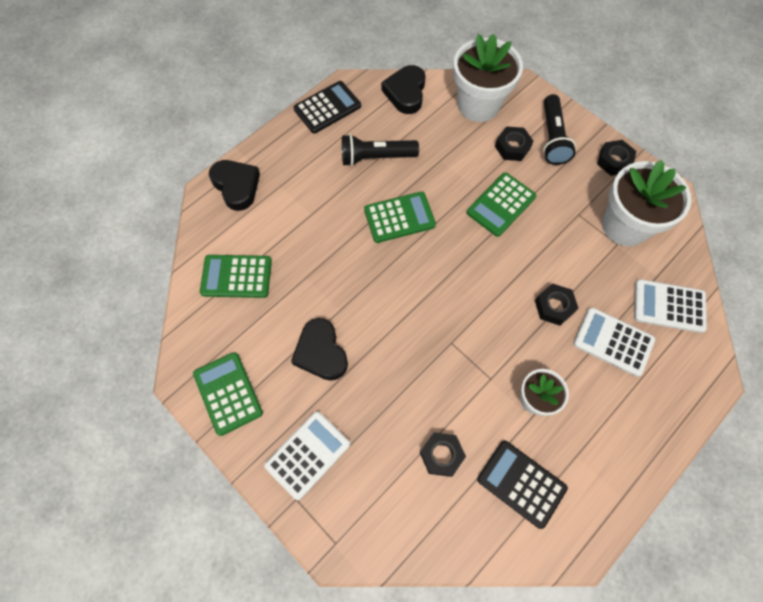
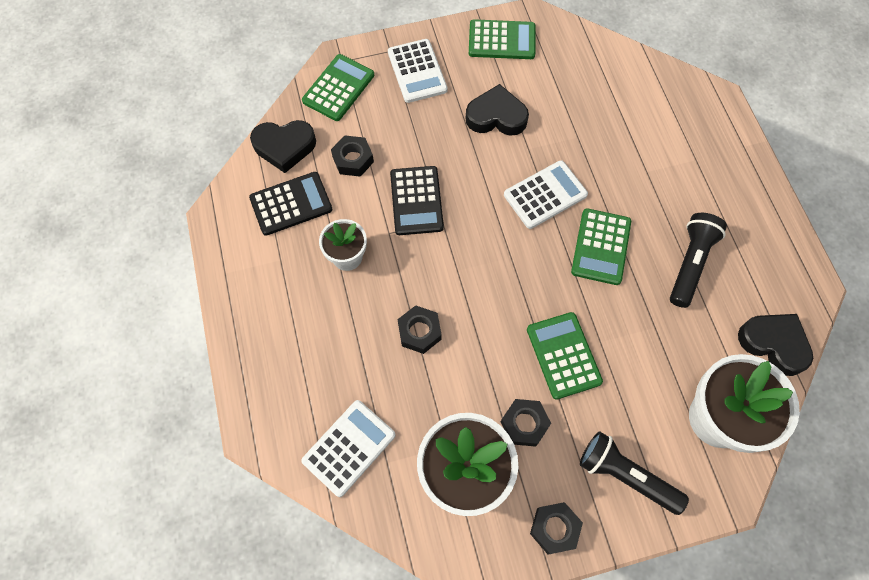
camera: 120 degrees right, 0 degrees up
green calculator [200,255,272,298] -> green calculator moved to [302,54,374,121]
black heart [209,160,260,211] -> black heart moved to [250,120,316,173]
black calculator [293,81,361,133] -> black calculator moved to [390,166,444,235]
black nut [495,126,533,161] -> black nut moved to [501,399,551,447]
white calculator [573,307,655,377] -> white calculator moved to [504,160,588,229]

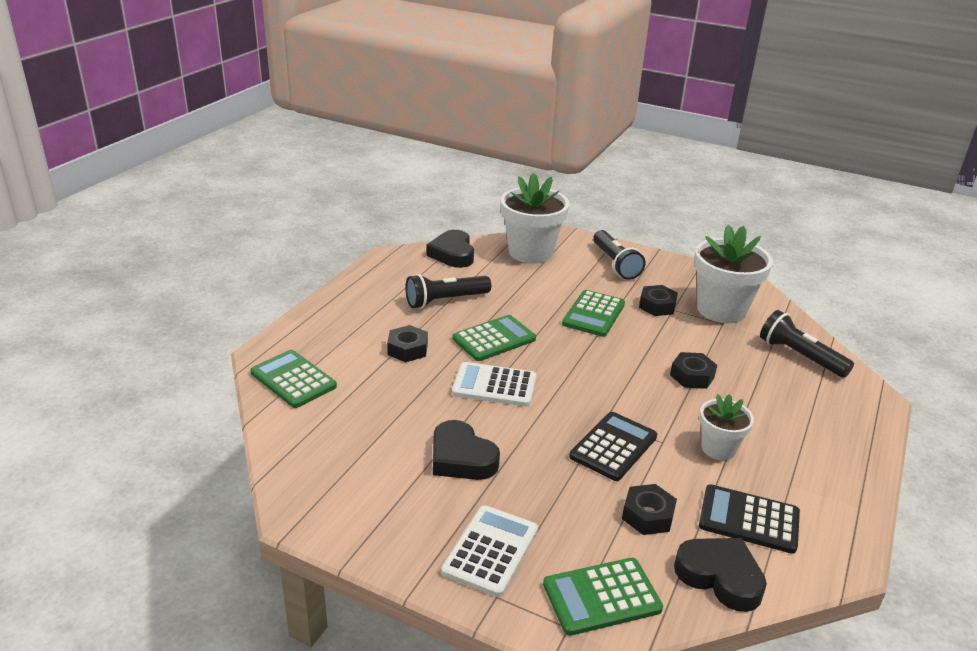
camera: 140 degrees left, 35 degrees down
white calculator [301,400,396,497] -> black flashlight [760,310,854,378]
green calculator [469,19,535,59] -> green calculator moved to [250,350,337,408]
black nut [530,502,583,554] -> black nut moved to [387,325,428,362]

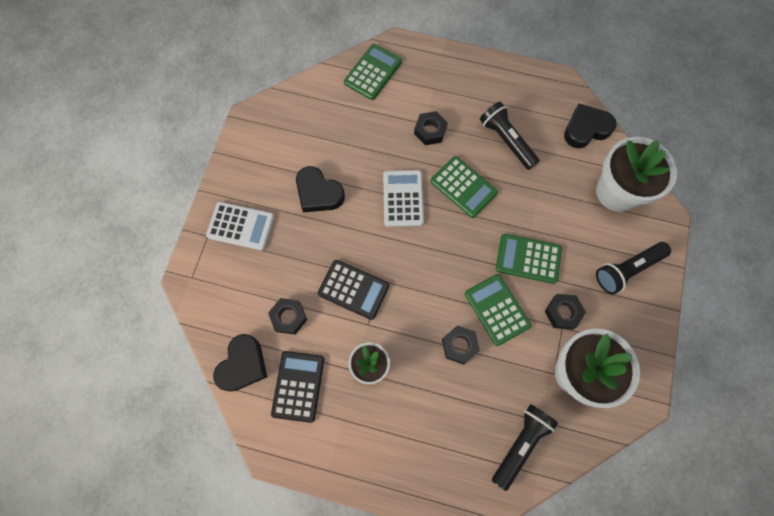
camera: 80 degrees right, 40 degrees up
black heart [433,420,500,480] -> black heart turned 90 degrees counterclockwise [296,166,345,212]
green calculator [543,558,663,636] -> green calculator moved to [465,274,531,346]

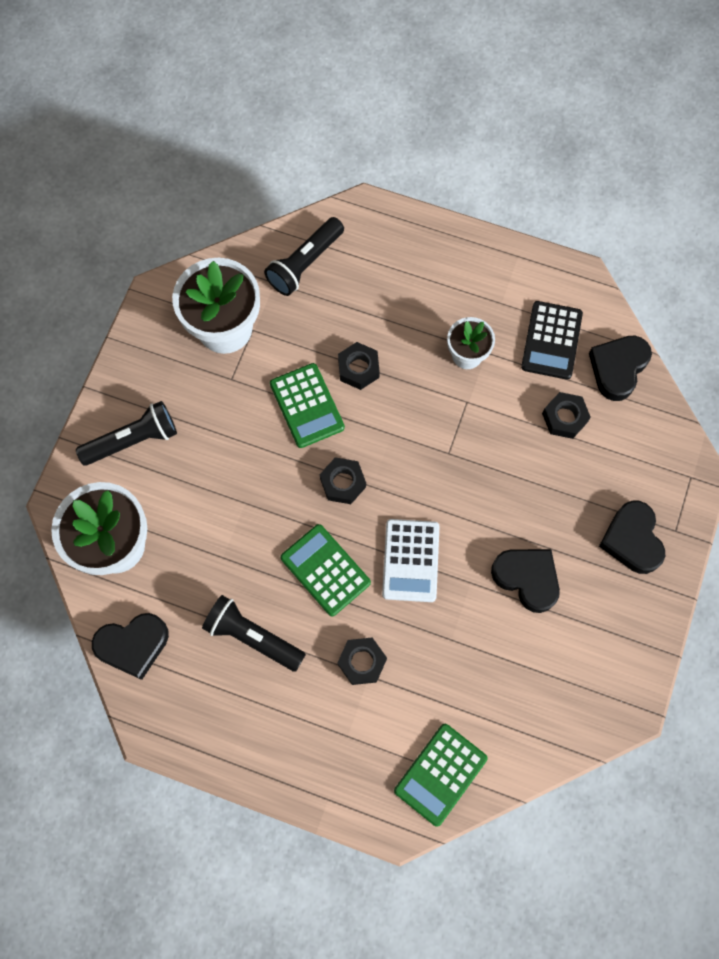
camera: 175 degrees left, 0 degrees up
white calculator [206,202,275,251] -> black heart [599,501,665,574]
black calculator [318,260,389,320] -> none
black flashlight [480,102,540,170] -> black flashlight turned 150 degrees clockwise [202,595,306,672]
green calculator [496,234,562,284] -> none
black nut [545,294,586,330] -> black nut moved to [320,457,366,504]

